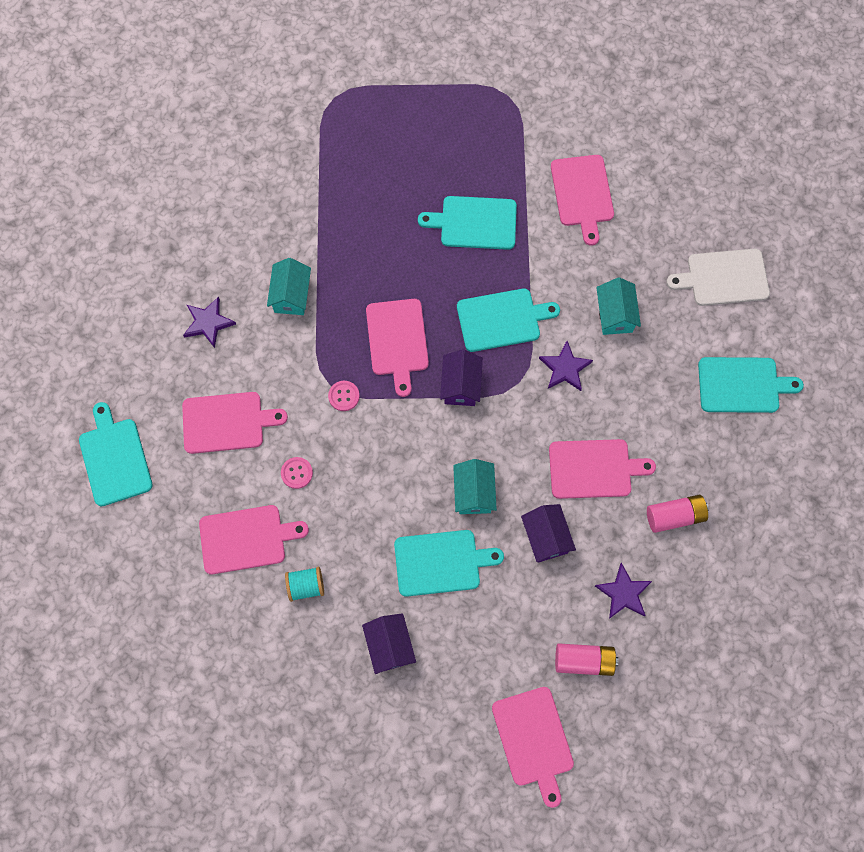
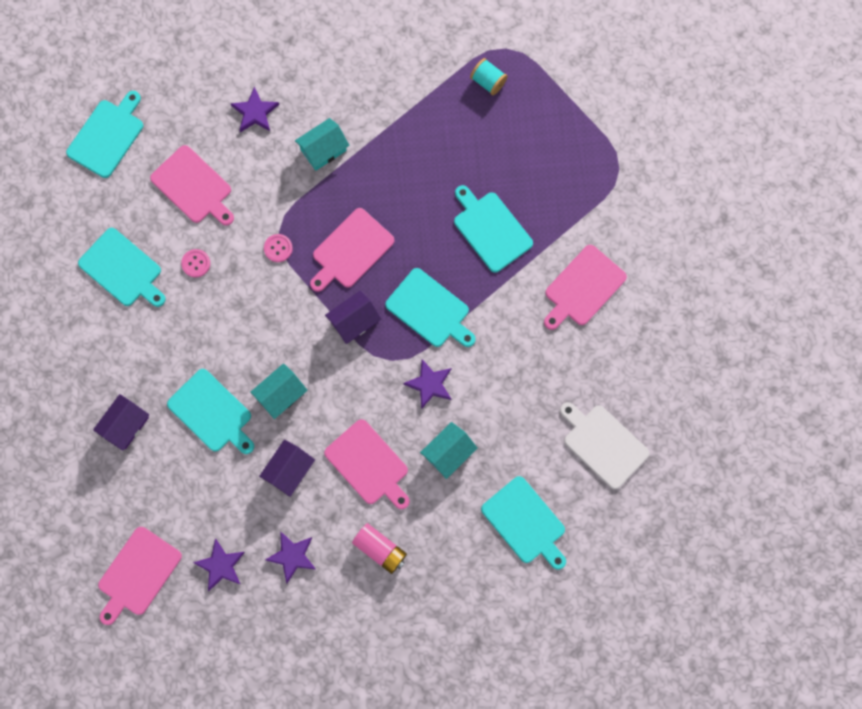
camera: 50 degrees right, 5 degrees up
pink cutting board [199,505,309,575] -> turquoise cutting board [78,228,166,307]
turquoise spool [285,566,324,602] -> turquoise spool moved to [470,58,508,95]
pink battery [555,643,619,676] -> purple star [193,539,245,591]
turquoise house [596,277,641,335] -> turquoise house moved to [420,422,478,479]

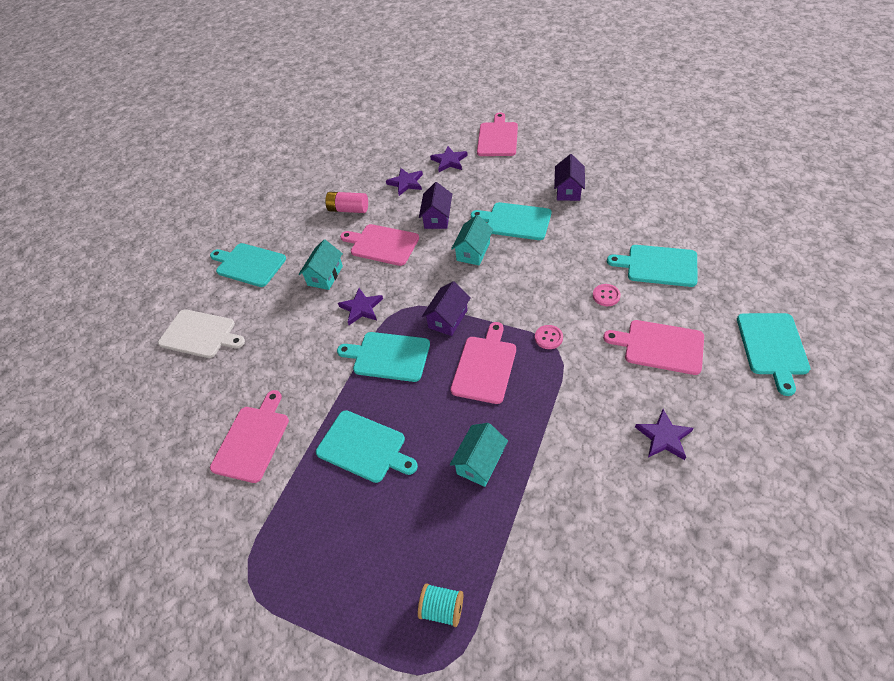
camera: 160 degrees right, 25 degrees down
turquoise house [295,118,349,171] -> turquoise house moved to [450,423,508,487]

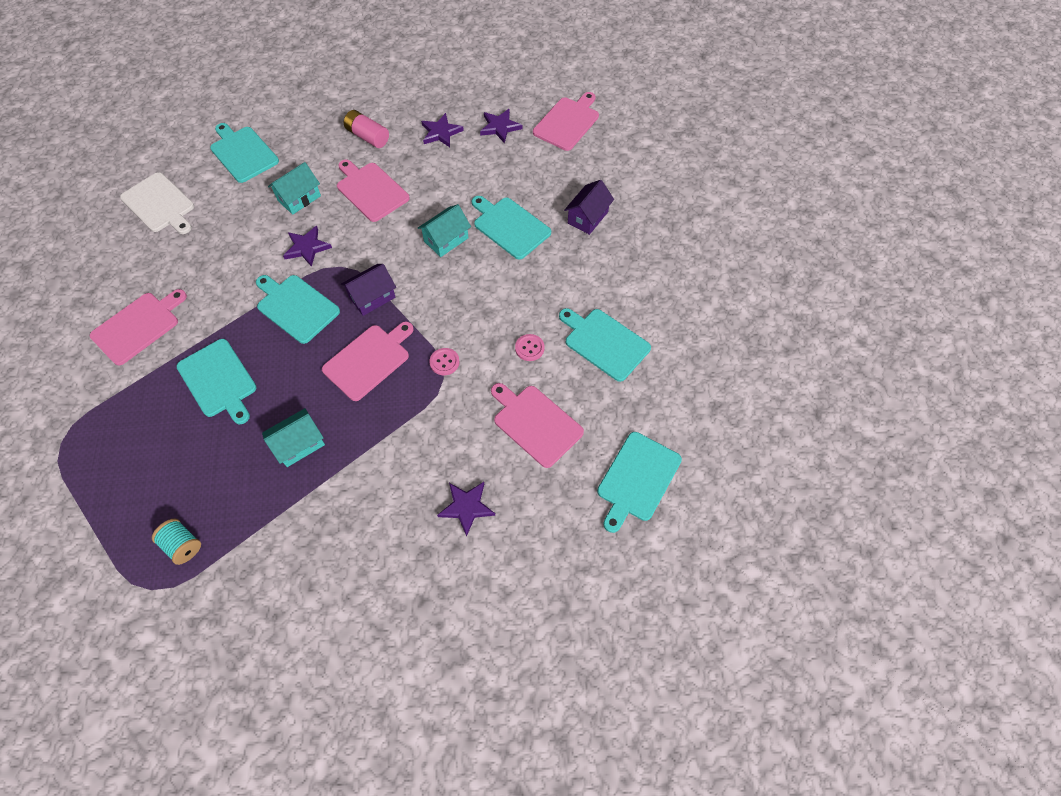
camera: 20 degrees right, 10 degrees up
purple house [419,182,452,229] -> none

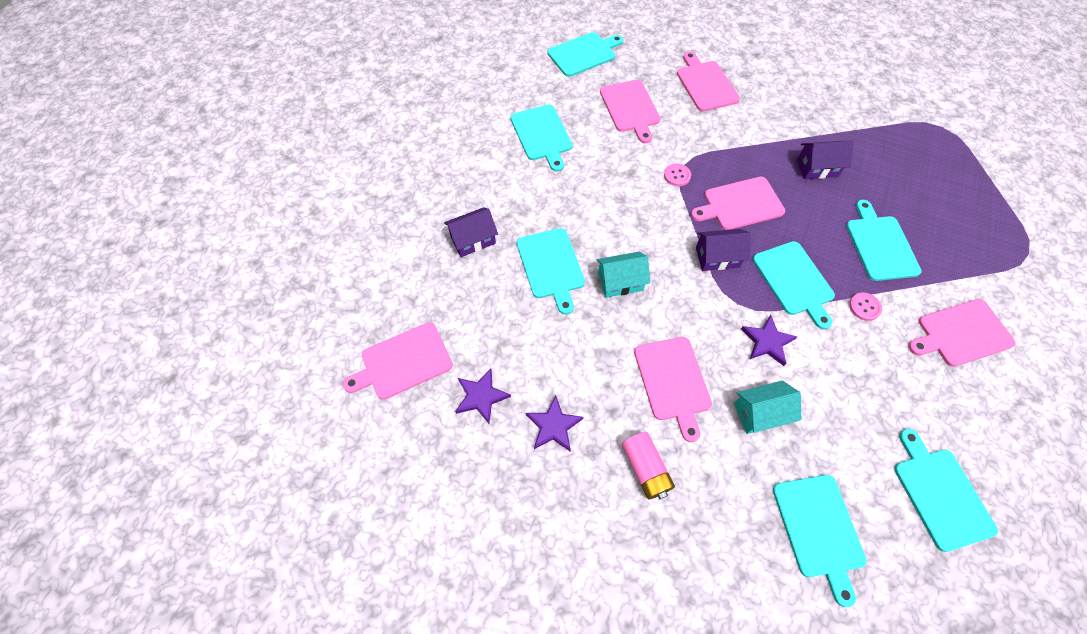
camera: 150 degrees left, 0 degrees up
white cutting board [120,172,194,234] -> turquoise cutting board [894,429,998,552]
turquoise spool [152,519,201,565] -> none
turquoise house [262,408,325,467] -> purple house [797,141,854,179]
purple star [437,482,495,537] -> pink cutting board [677,52,740,111]
pink button [515,334,545,361] -> pink button moved to [849,293,882,321]

